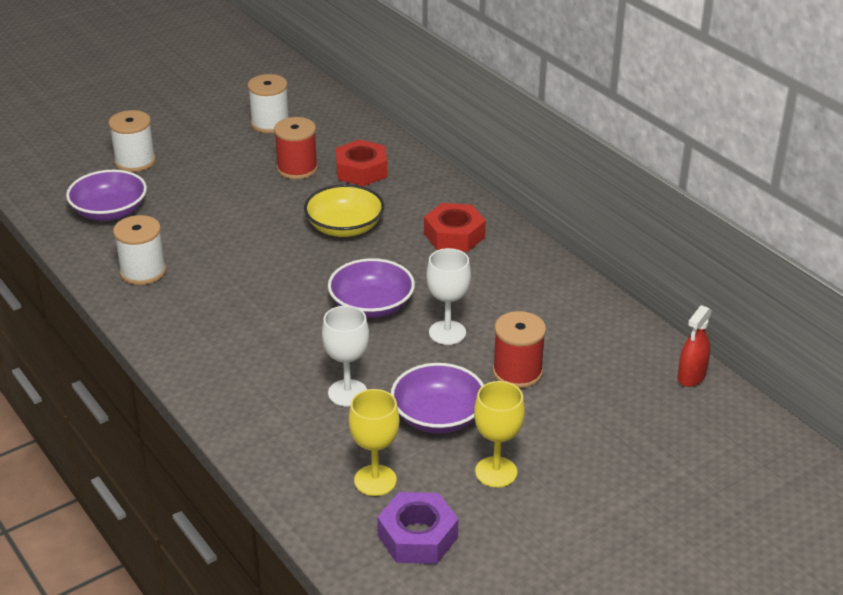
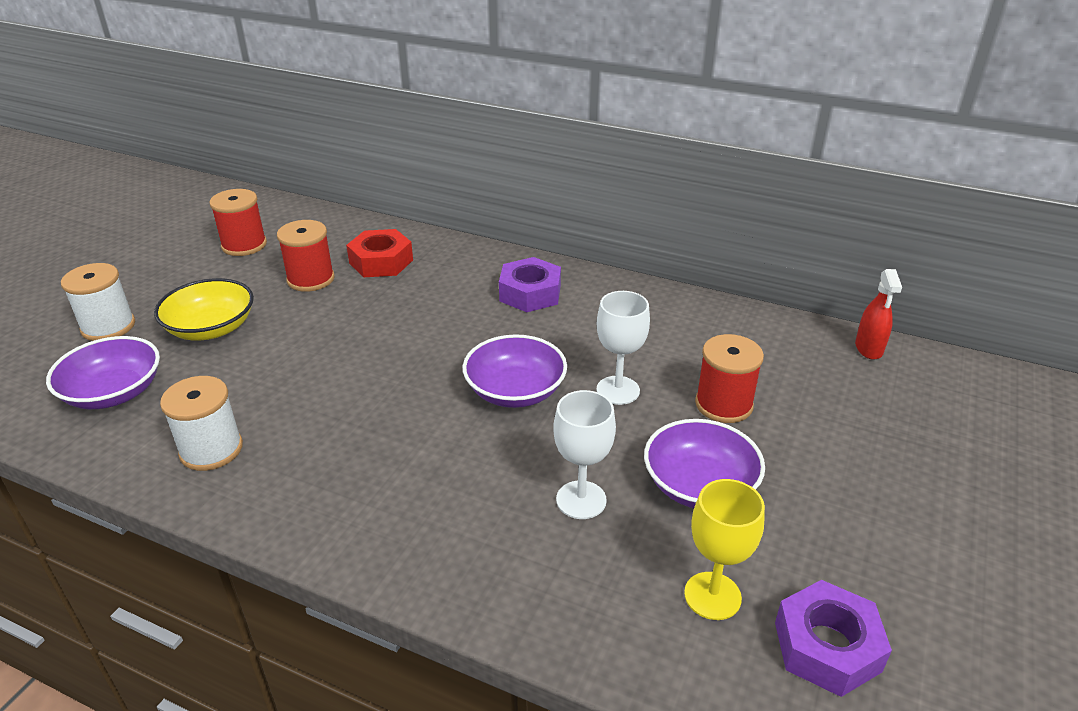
camera: 30 degrees left, 0 degrees up
white spool [248,74,289,133] -> red spool [209,189,267,256]
yellow bowl [304,184,384,237] -> yellow bowl moved to [154,278,254,340]
red nut [424,203,486,252] -> purple nut [499,257,561,312]
yellow goblet [474,381,525,487] -> none

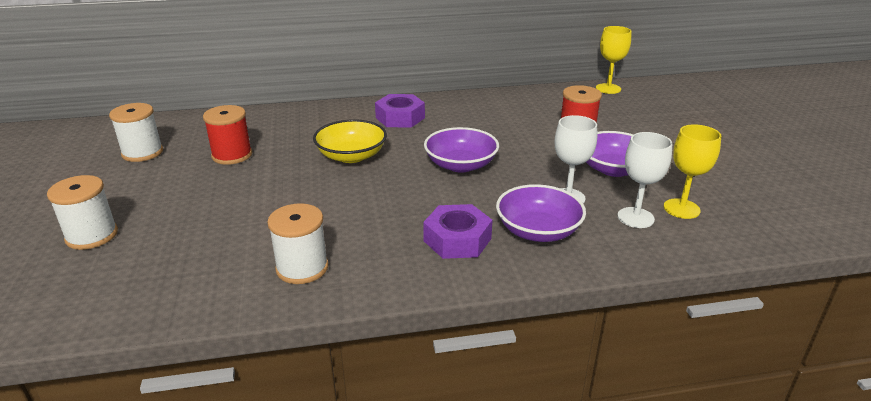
camera: 35 degrees left, 5 degrees down
purple bowl [46,336,160,409] -> purple bowl moved to [496,184,586,242]
yellow bowl [154,278,254,340] -> yellow bowl moved to [313,119,387,163]
red spool [209,189,267,256] -> white spool [109,103,163,162]
red nut [346,229,413,277] -> none
white goblet [597,291,650,405] -> white goblet moved to [618,132,673,228]
purple nut [775,580,892,697] -> purple nut moved to [423,204,492,259]
red spray bottle [855,269,902,360] -> yellow goblet [596,26,631,94]

